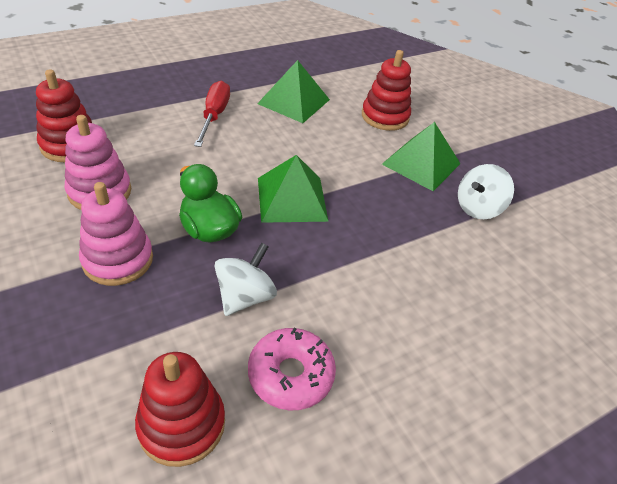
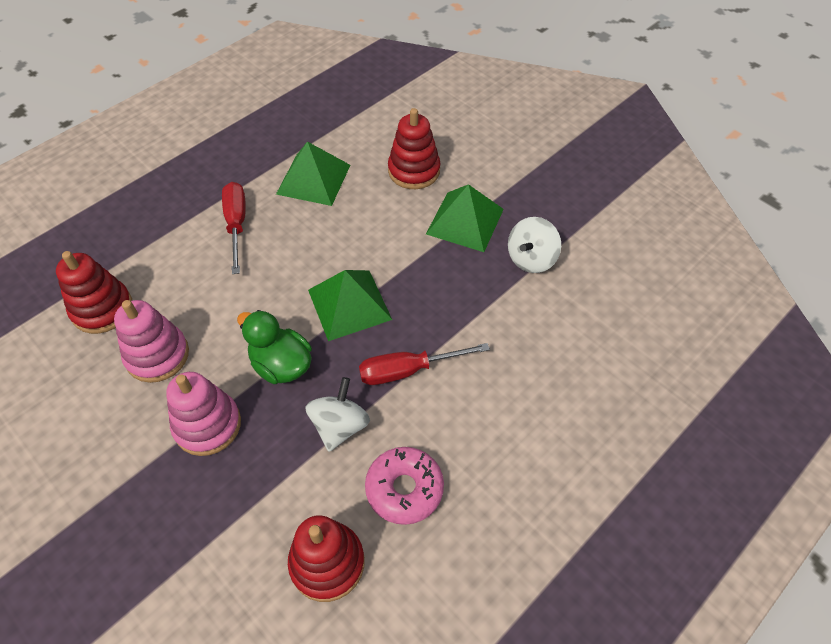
camera: 10 degrees left, 10 degrees up
none -> red screwdriver [359,343,490,385]

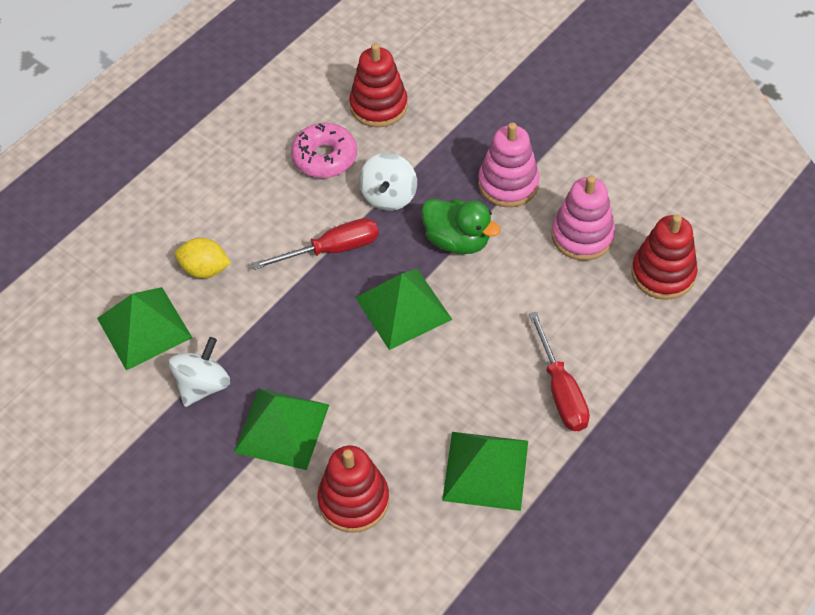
camera: 175 degrees right, 0 degrees up
none -> green pyramid [97,287,192,371]
none -> yellow lemon [175,238,231,278]

